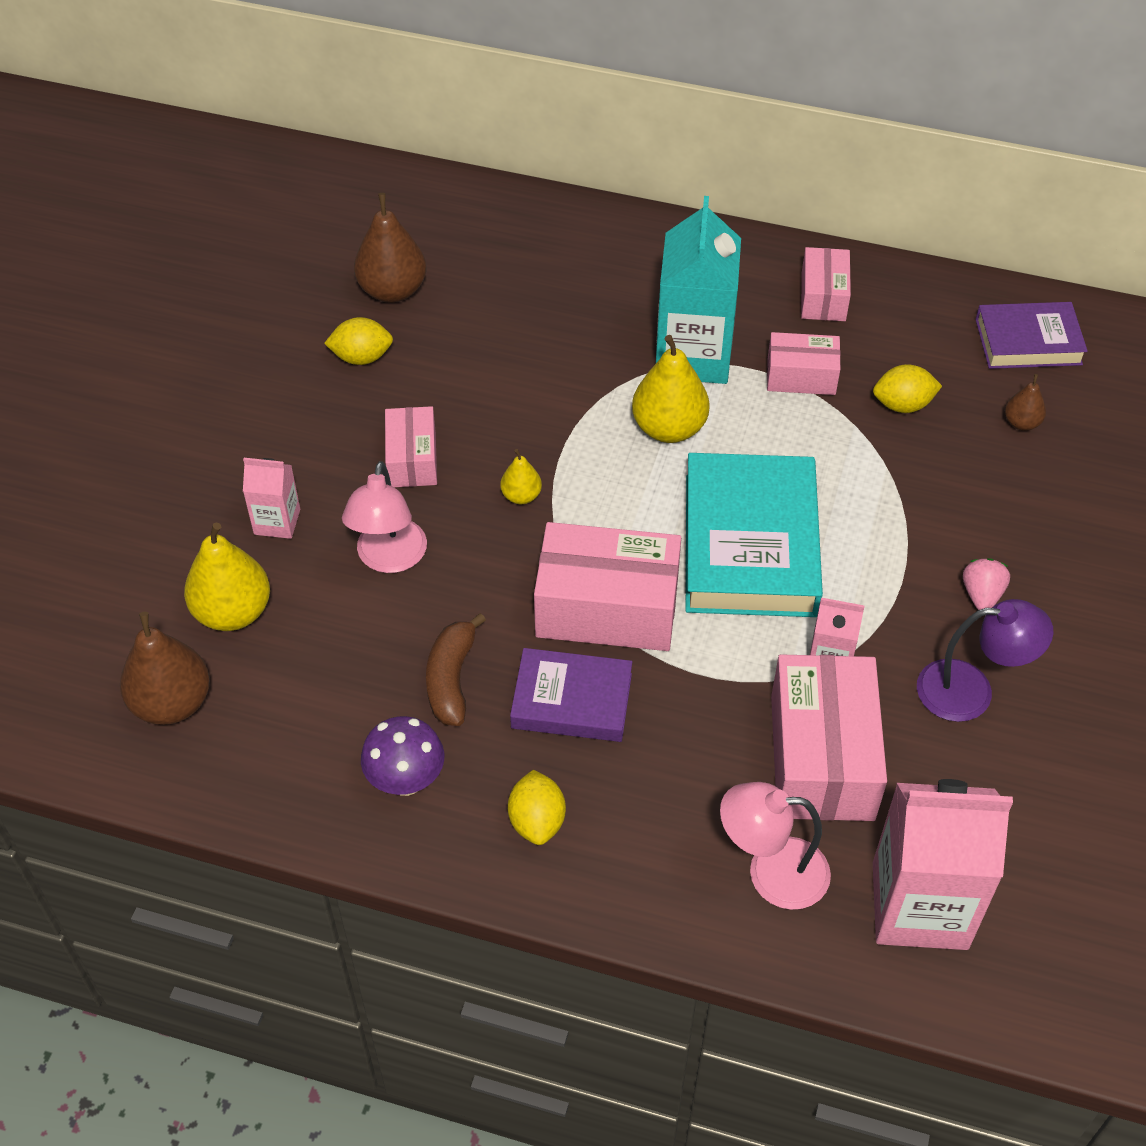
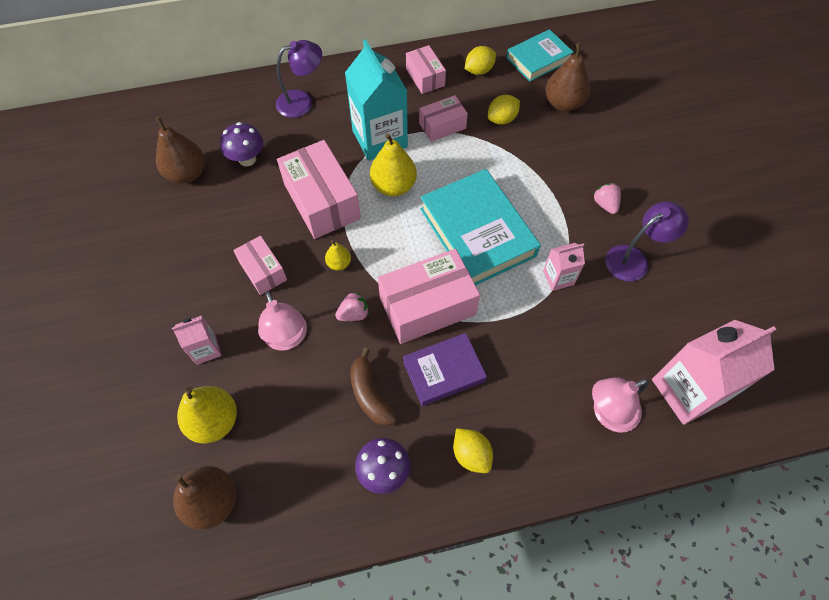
camera: 30 degrees left, 10 degrees up
yellow lemon [324,317,393,365] -> yellow lemon moved to [465,46,496,75]
pink box [771,654,887,821] -> pink box moved to [277,140,361,239]
purple book [975,302,1088,369] -> turquoise book [507,29,574,81]
brown pear [1005,374,1046,431] -> brown pear [545,43,590,112], size x1.91
none -> purple mushroom [220,122,263,167]
none -> purple lamp [276,40,322,118]
none -> pink strawberry [335,292,369,321]

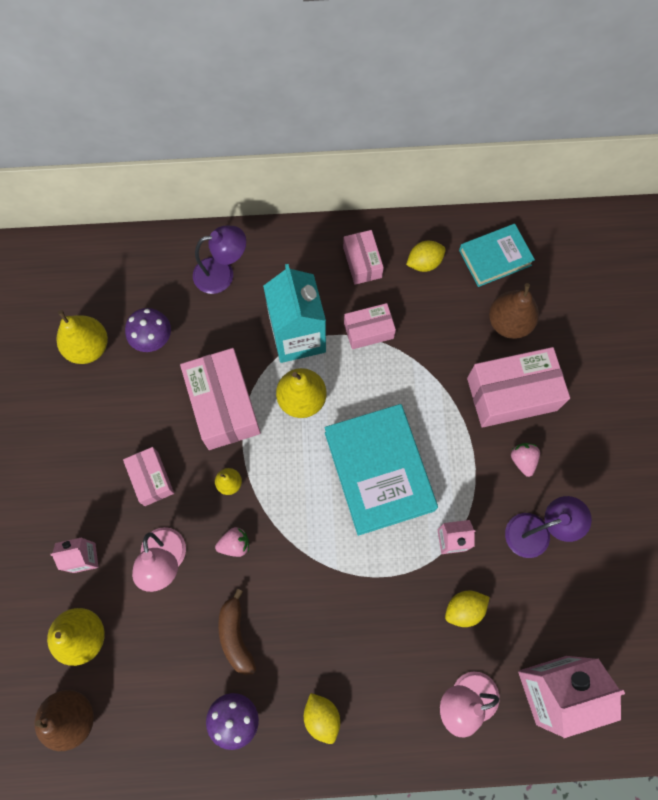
camera: 10 degrees right, 10 degrees up
brown pear [155,116,205,184] -> yellow pear [56,310,108,364]
pink box [378,249,480,344] -> pink box moved to [467,347,570,427]
purple book [403,333,487,406] -> none
yellow lemon [488,95,520,125] -> yellow lemon moved to [445,591,490,627]

